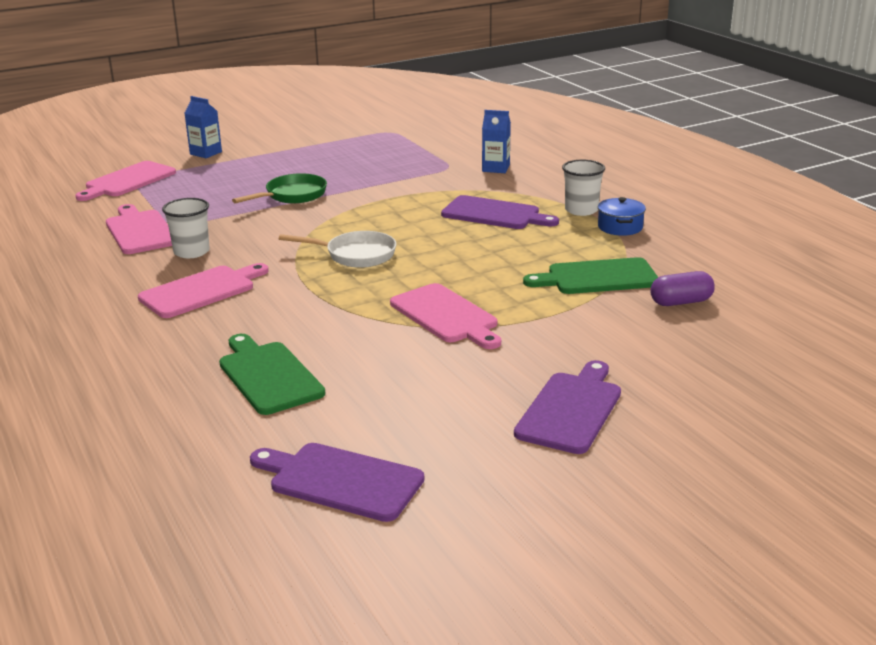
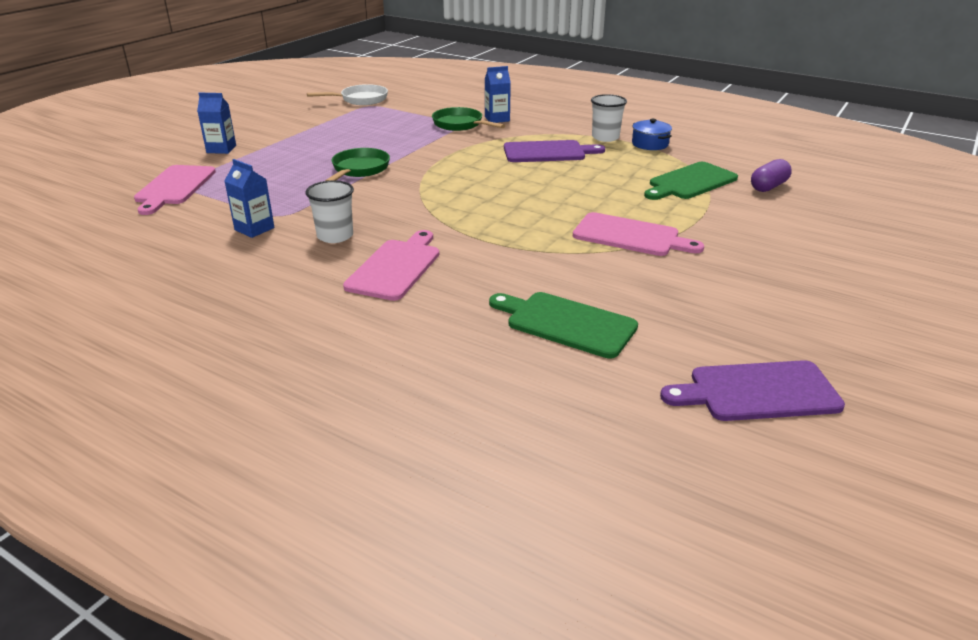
camera: 30 degrees left, 5 degrees up
pink cutting board [106,204,172,254] -> blue carton [225,159,275,238]
white pan [279,231,396,268] -> white pan moved to [307,84,388,105]
purple cutting board [514,360,621,454] -> none
none -> green pan [432,107,505,131]

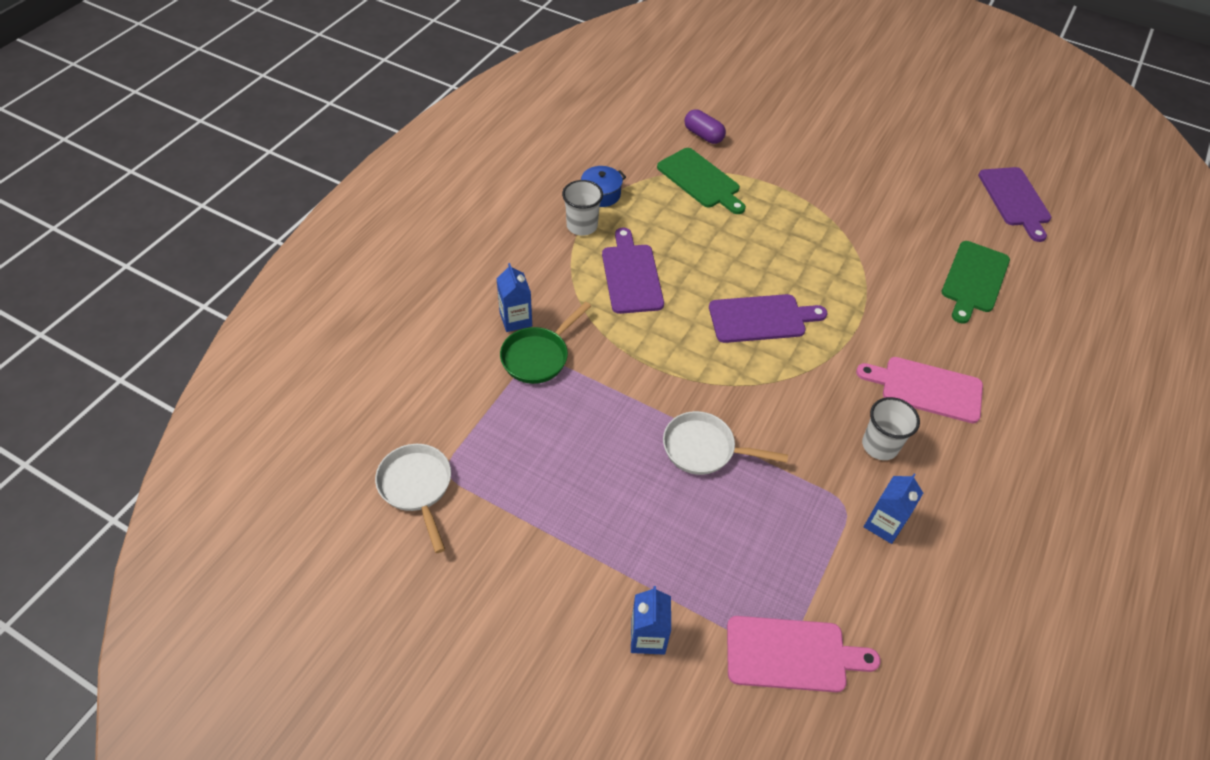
camera: 95 degrees left, 20 degrees up
green pan [325,148,390,181] -> white pan [663,411,788,475]
pink cutting board [573,212,704,256] -> none
none -> purple cutting board [709,294,827,343]

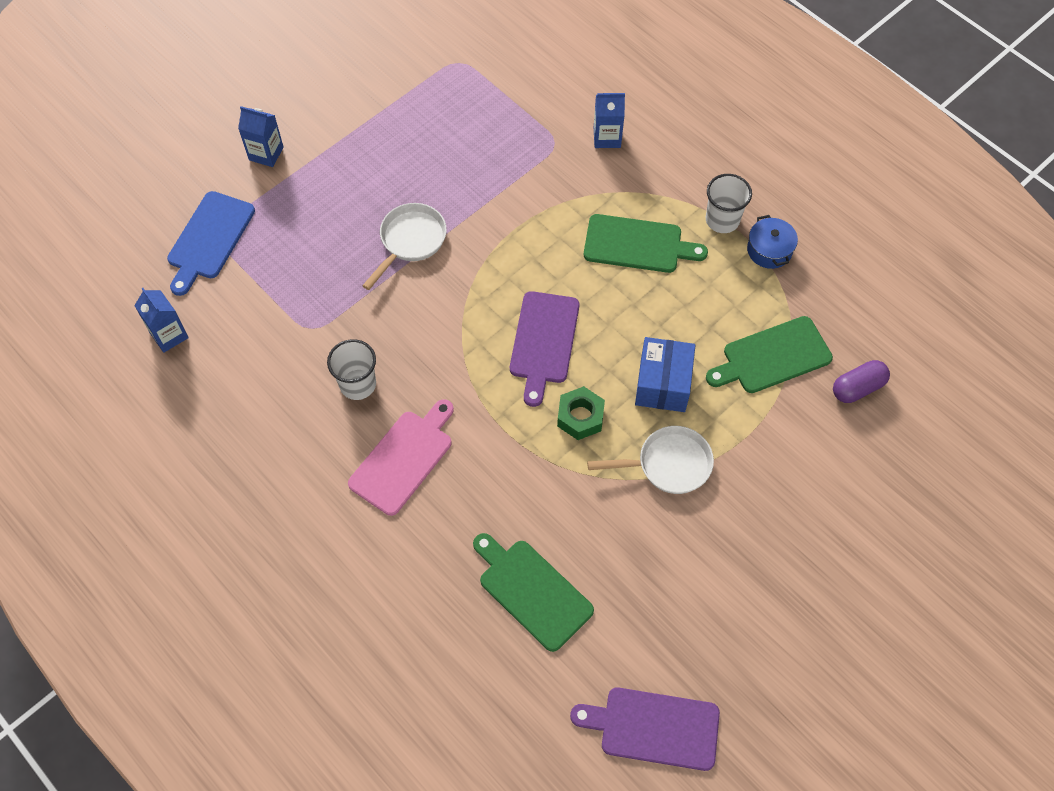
camera: 110 degrees right, 10 degrees up
white pan [375,444,451,553] -> white pan moved to [587,426,714,494]
green pan [500,302,591,384] -> none
purple cutting board [602,228,664,314] -> green cutting board [584,214,708,273]
pink cutting board [727,616,881,692] -> blue cutting board [167,191,255,296]
blue carton [864,474,923,544] -> blue carton moved to [134,288,189,353]
none -> green nut [557,386,605,440]
none -> blue box [635,337,695,412]

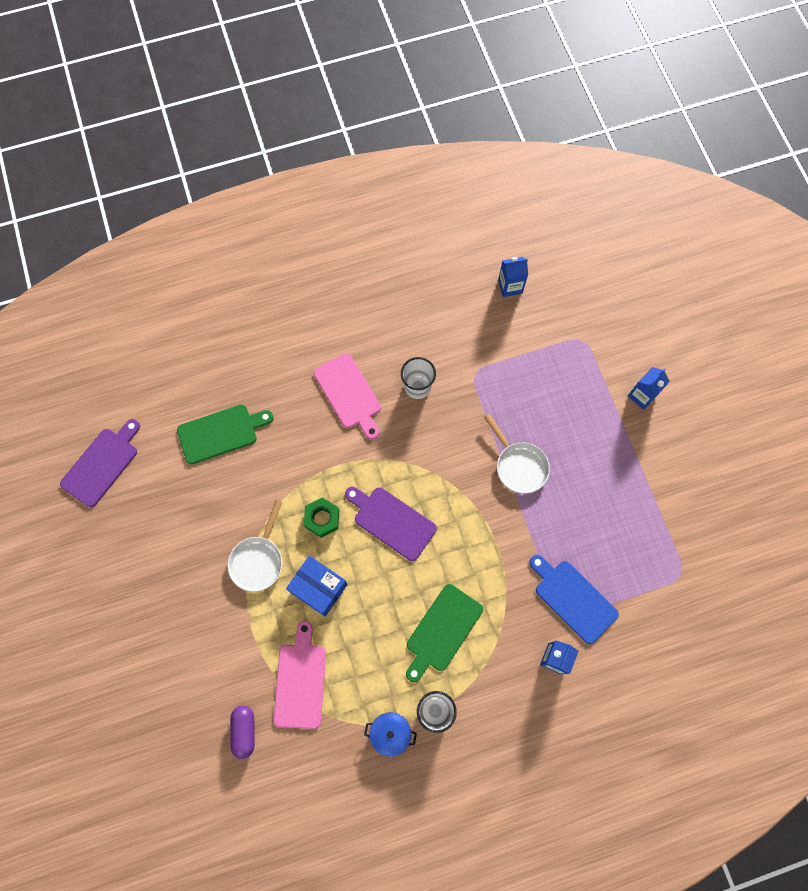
camera: 115 degrees right, 10 degrees up
blue cutting board [167,191,255,296] -> blue cutting board moved to [529,555,619,644]
green cutting board [706,316,833,393] -> pink cutting board [273,621,326,729]

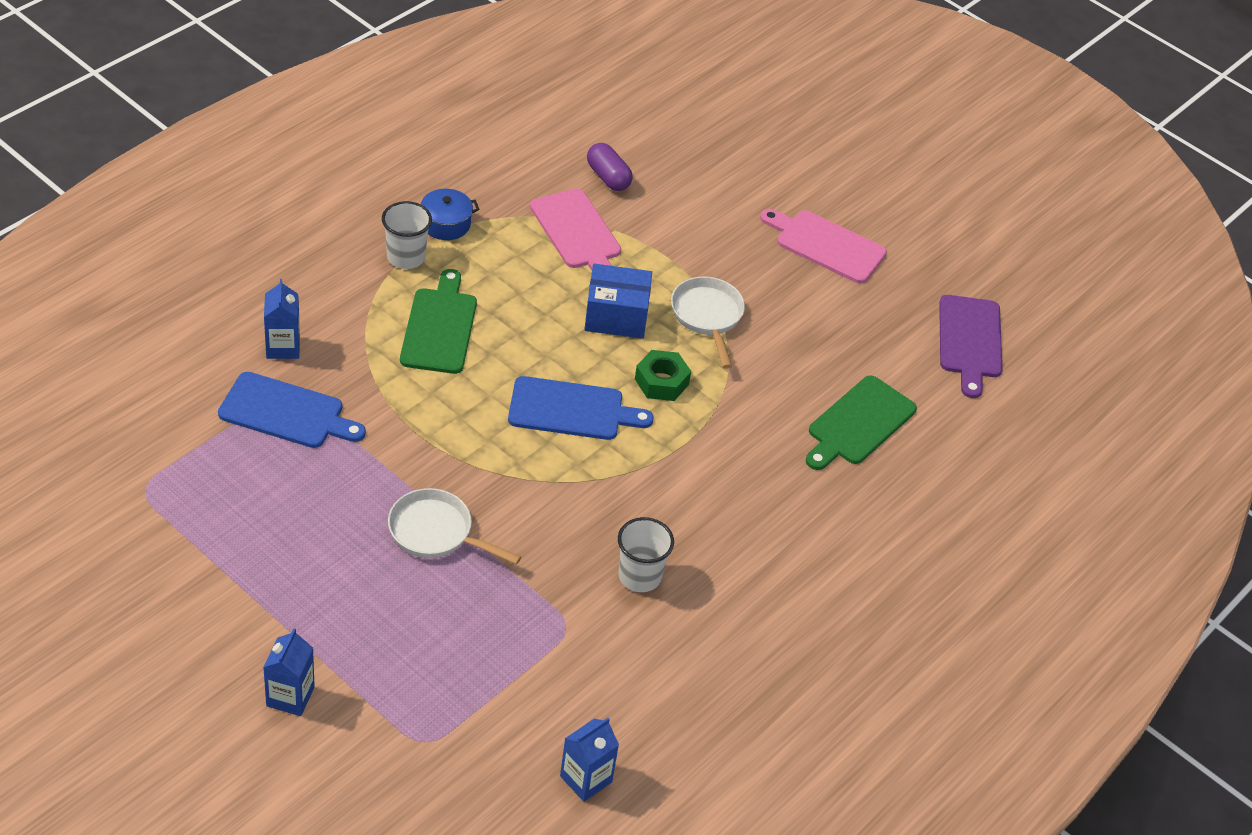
camera: 145 degrees right, 25 degrees down
pink cutting board [314,353,381,440] -> pink cutting board moved to [760,209,887,284]
purple cutting board [345,487,437,561] -> blue cutting board [508,376,654,440]

